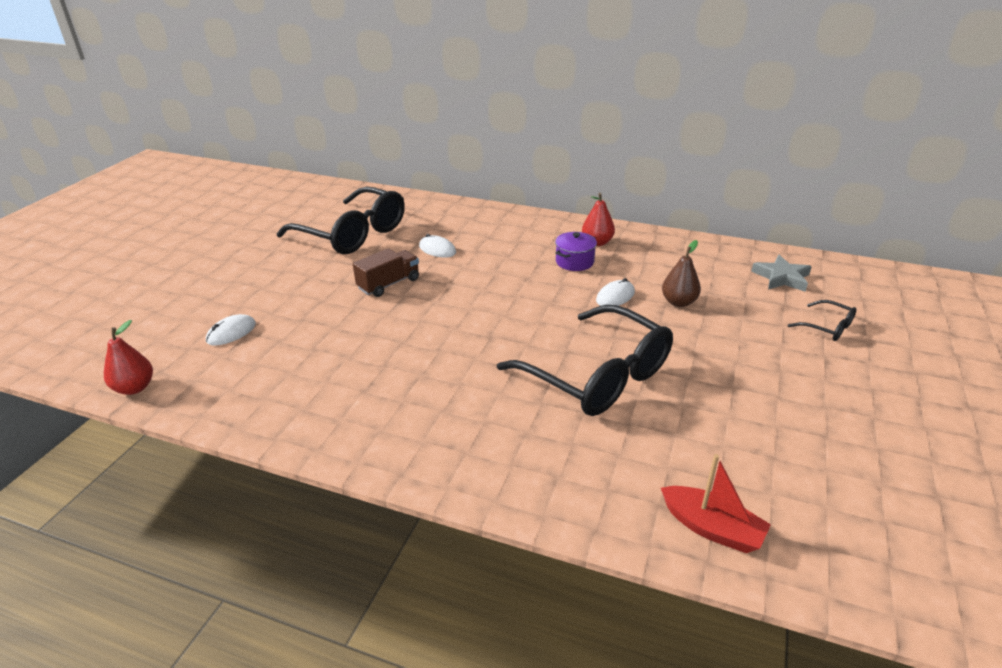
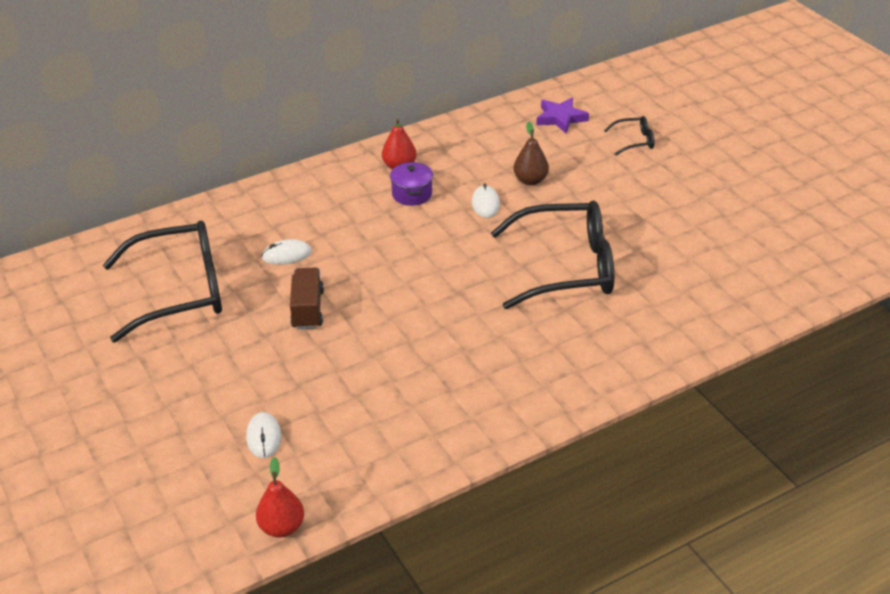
camera: 50 degrees left, 5 degrees up
red boat [661,454,771,553] -> none
grey star [751,255,812,292] -> purple star [536,98,589,133]

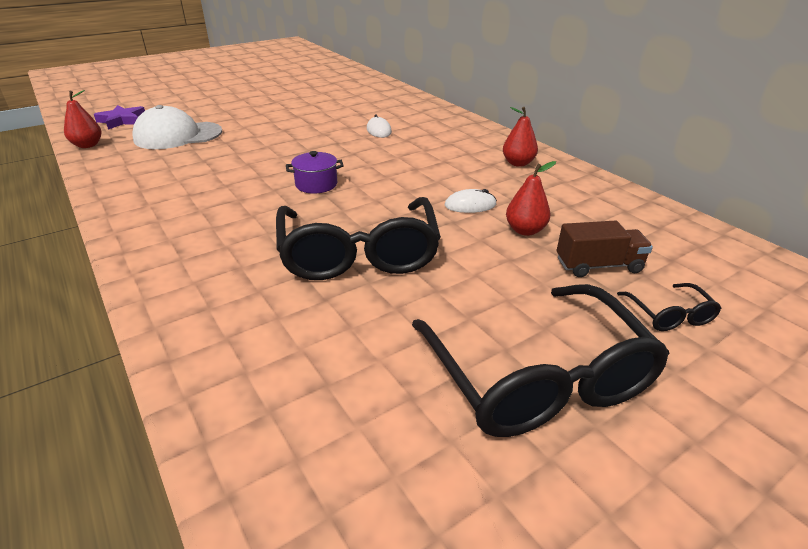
camera: 85 degrees right, 5 degrees down
black glasses [103,220,222,343] -> black glasses moved to [412,284,670,437]
white mouse [246,412,281,458] -> white cap [132,105,222,149]
brown truck [290,267,324,329] -> brown truck moved to [557,221,653,277]
purple pot [390,162,433,206] -> purple pot moved to [286,151,344,194]
brown pear [513,122,549,185] -> red pear [506,161,556,236]
purple star [536,98,589,133] -> purple star moved to [94,105,145,130]

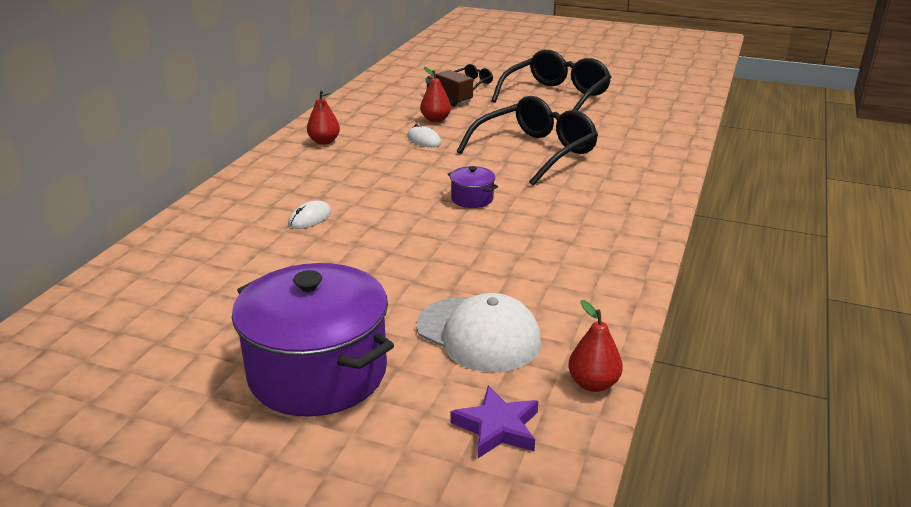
camera: 125 degrees left, 5 degrees down
none -> purple pot [232,263,394,417]

